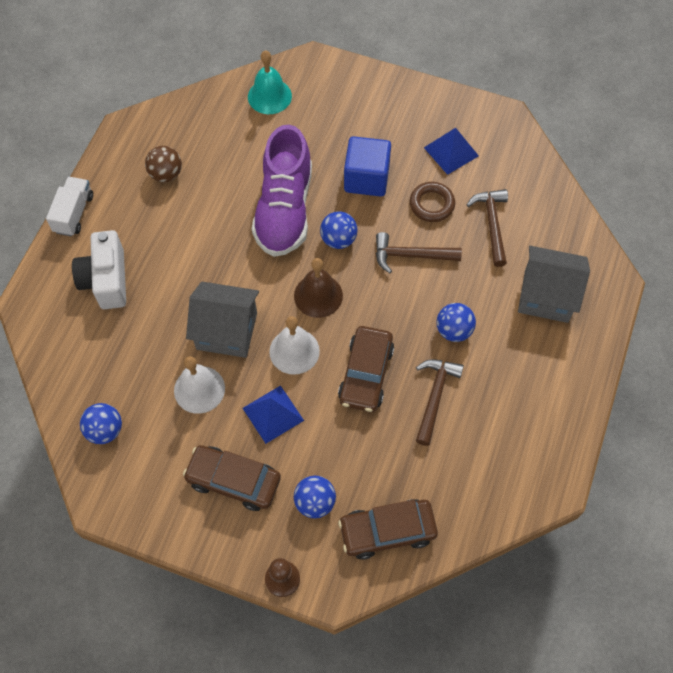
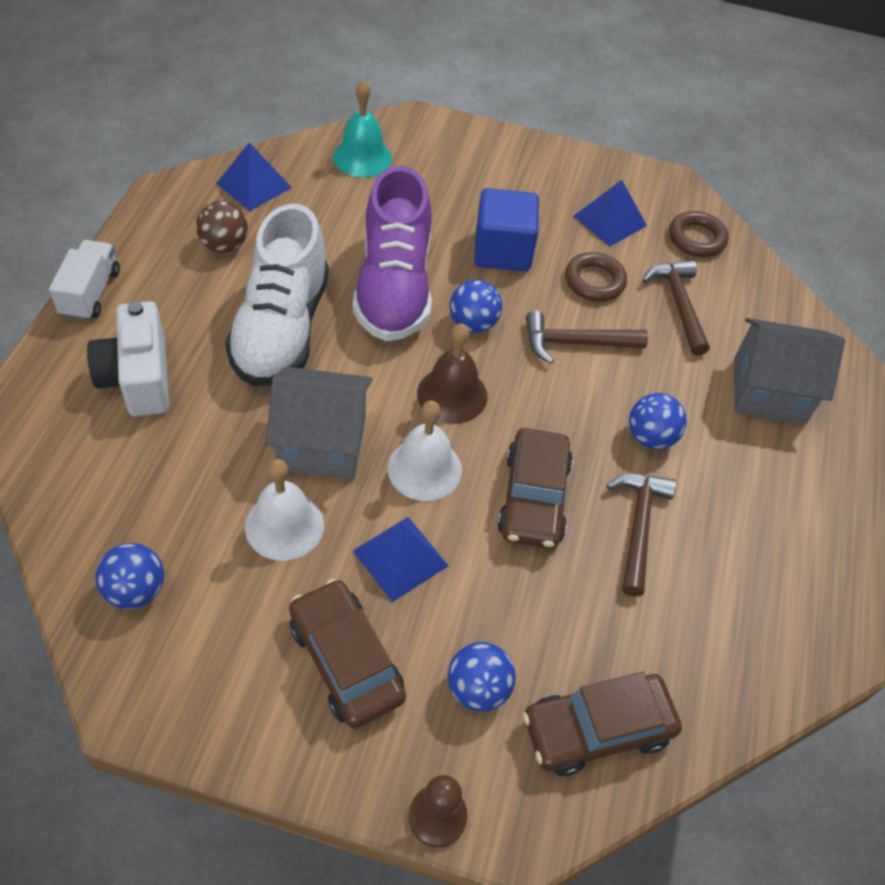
camera: 10 degrees left, 10 degrees down
brown car [183,445,281,511] -> brown car turned 45 degrees clockwise [289,579,406,729]
none -> blue pyramid [216,142,292,211]
none -> white shoe [225,204,329,386]
none -> brown ring [669,211,729,257]

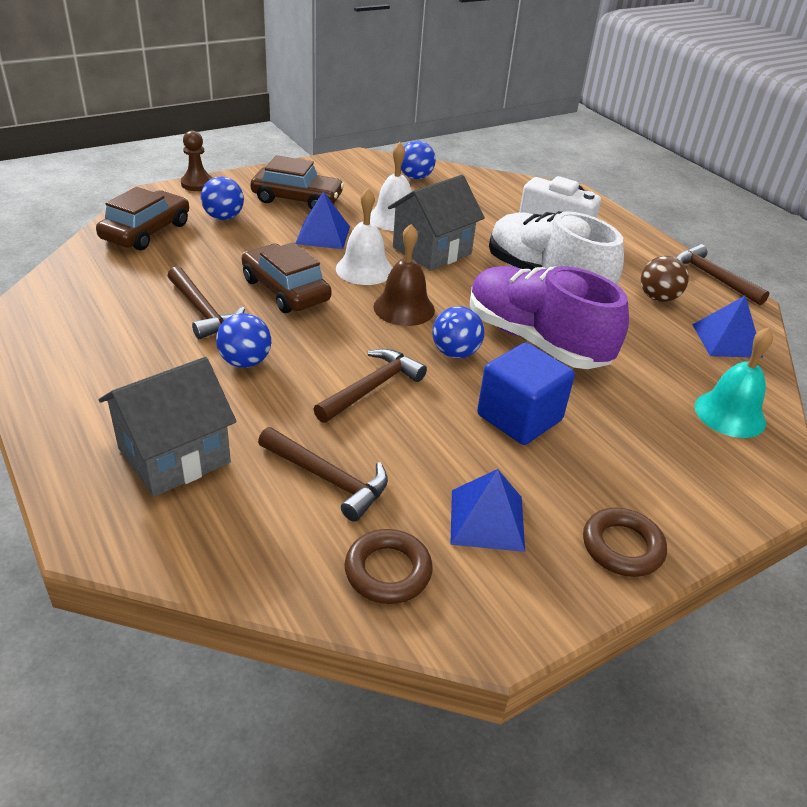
camera: 135 degrees right, 15 degrees down
white truck [49,240,120,321] -> none
brown ring [565,252,627,301] -> brown ring moved to [583,508,667,577]
none -> brown hammer [676,244,769,305]

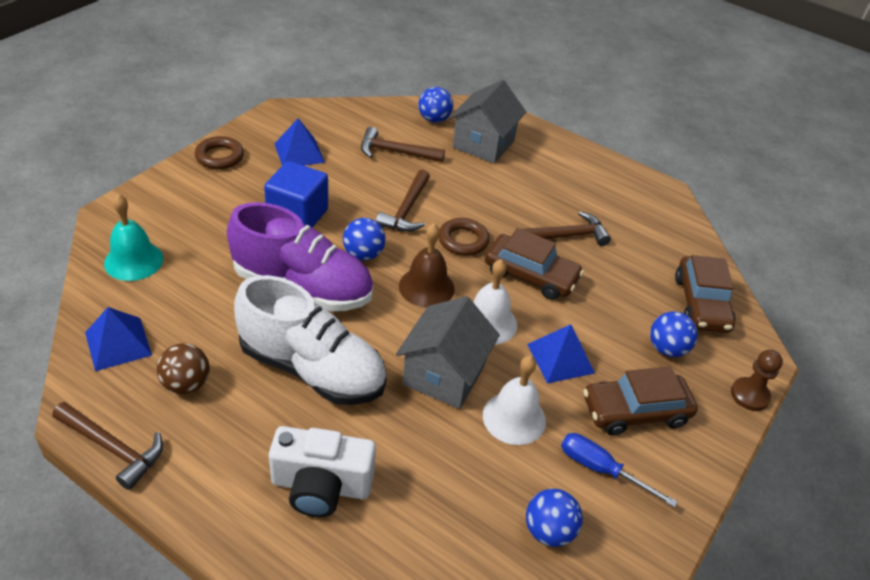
camera: 155 degrees right, 5 degrees up
brown hammer [168,266,245,339] -> brown hammer turned 135 degrees clockwise [522,211,611,246]
blue ball [216,313,271,368] -> blue ball moved to [418,87,453,123]
brown ring [344,529,433,604] -> brown ring moved to [439,218,489,256]
none -> blue screwdriver [561,433,678,508]

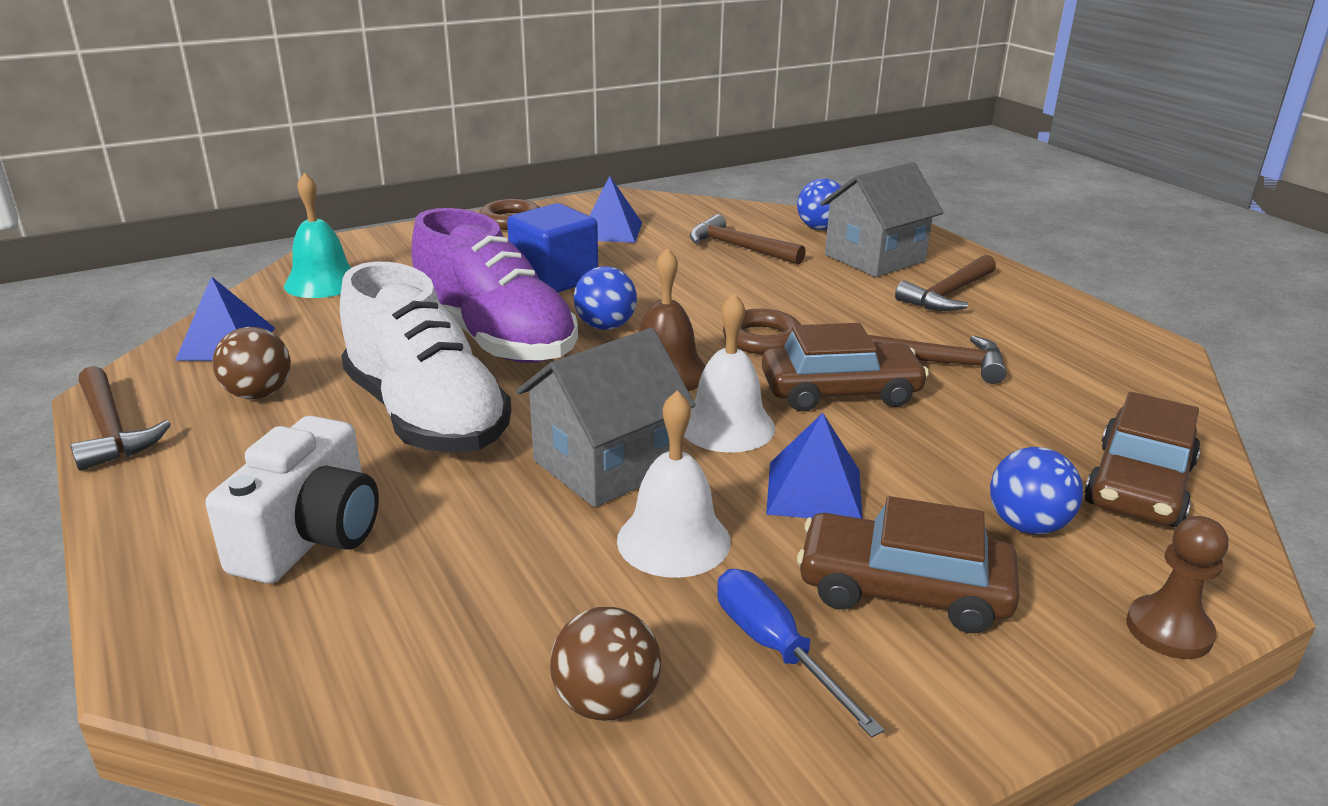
camera: 30 degrees right, 15 degrees down
white camera [269,426,376,517] -> white camera turned 105 degrees counterclockwise [205,416,379,583]
brown hammer [376,170,430,232] -> brown hammer moved to [895,255,996,311]
brown car [485,228,584,300] -> brown car turned 60 degrees counterclockwise [762,323,929,412]
blue ball [526,489,583,547] -> brown ball [550,607,661,721]

